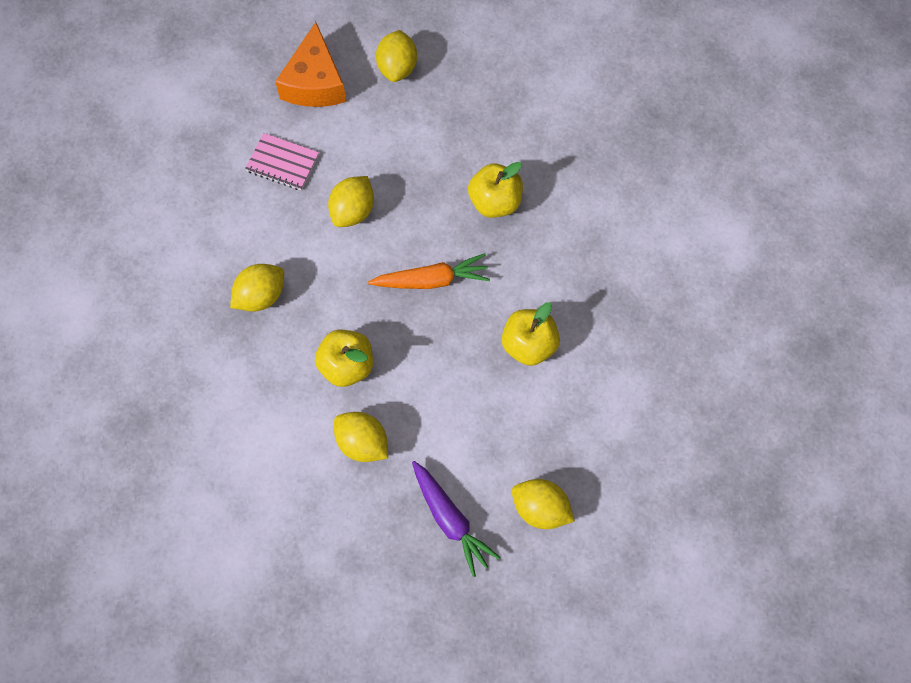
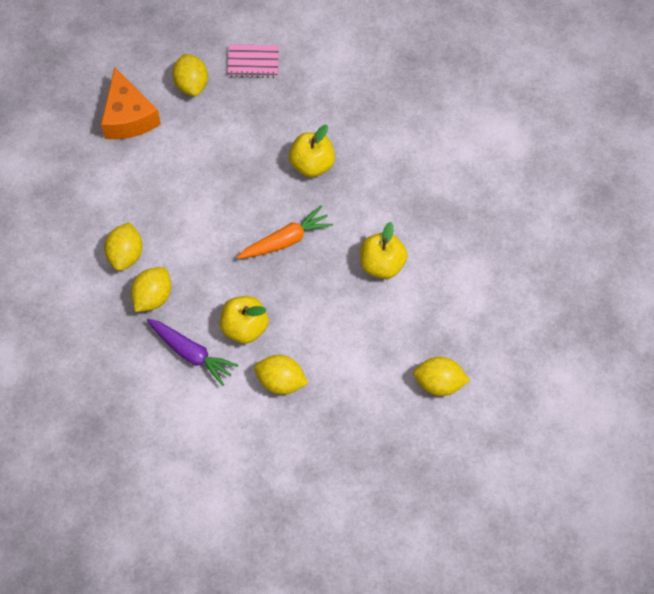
camera: 20 degrees left, 5 degrees down
pink notebook [245,133,319,190] -> pink notebook moved to [227,44,279,78]
yellow lemon [328,176,374,227] -> yellow lemon moved to [104,222,143,271]
purple carrot [412,461,501,577] -> purple carrot moved to [147,319,238,386]

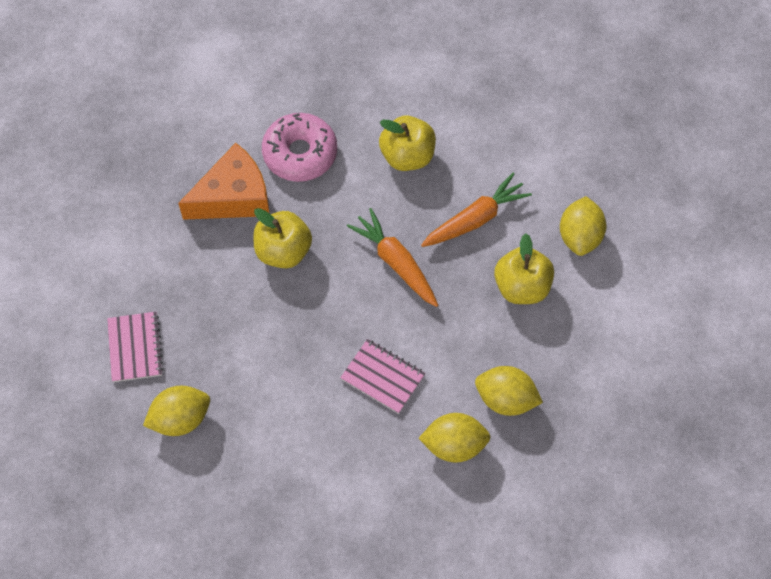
camera: 100 degrees left, 0 degrees up
orange cheese [101,67,161,139] -> orange cheese moved to [178,143,270,220]
purple carrot [147,319,238,386] -> none
yellow lemon [413,357,470,396] -> none
none -> pink donut [262,113,337,182]
none -> pink notebook [340,339,425,414]
none -> orange carrot [421,173,532,247]

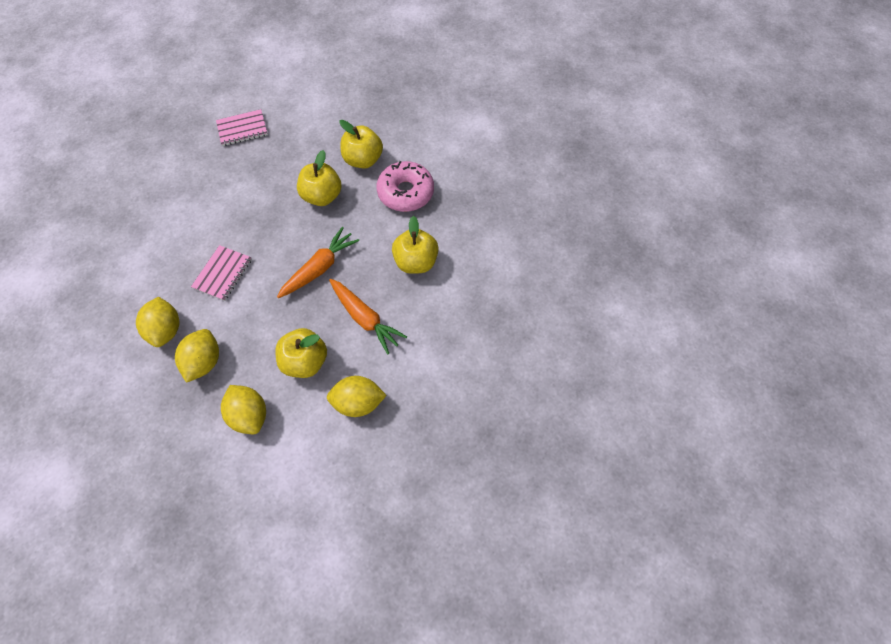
camera: 80 degrees right, 0 degrees up
yellow lemon [143,386,210,436] -> yellow lemon moved to [221,385,266,434]
orange cheese [178,143,270,220] -> yellow apple [339,120,383,169]

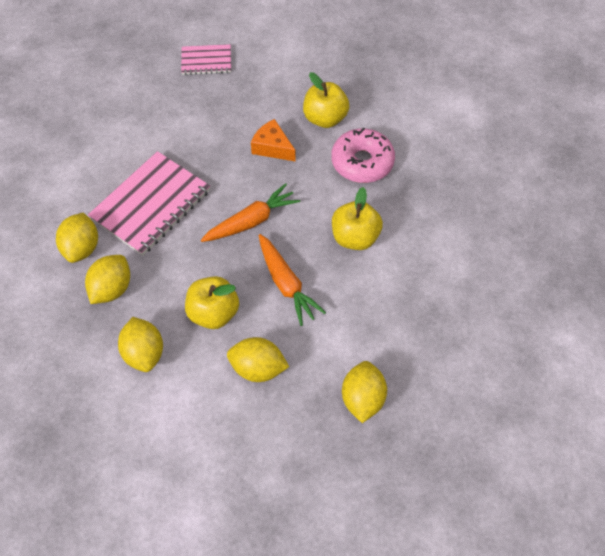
camera: 15 degrees right, 5 degrees down
pink notebook [191,245,252,301] -> pink notebook [88,151,210,256], size x1.80
yellow apple [297,150,341,206] -> orange cheese [251,119,296,162]
none -> yellow lemon [342,361,387,423]

